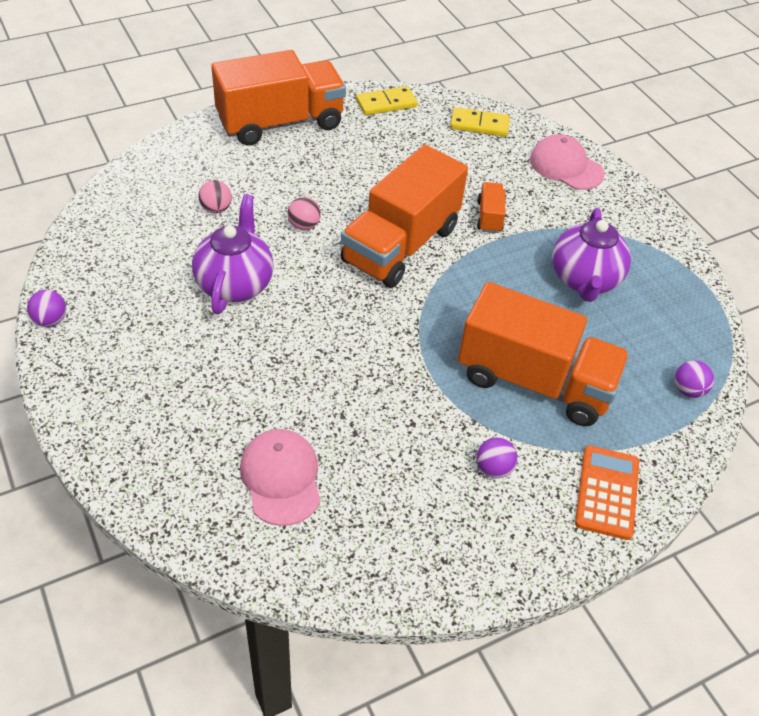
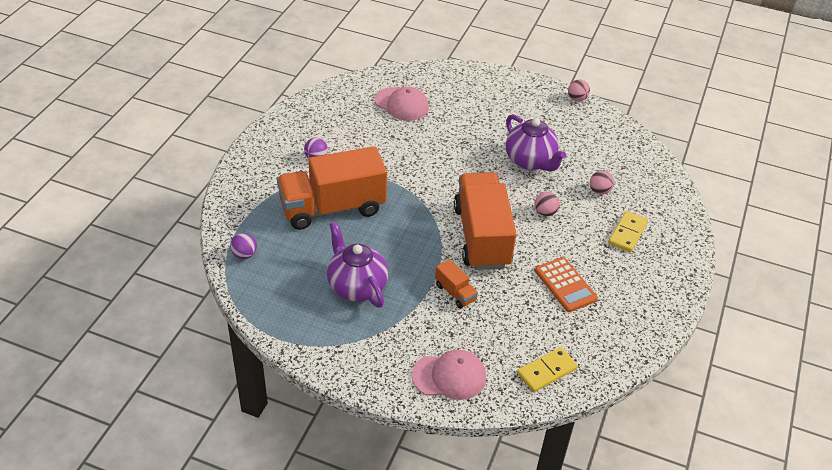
camera: 140 degrees right, 5 degrees down
purple ball [27,290,66,327] -> pink ball [568,79,590,101]
orange truck [211,50,346,146] -> none
yellow domino [356,86,418,115] -> yellow domino moved to [608,211,648,252]
orange calculator [575,445,639,540] -> orange calculator moved to [535,257,598,312]

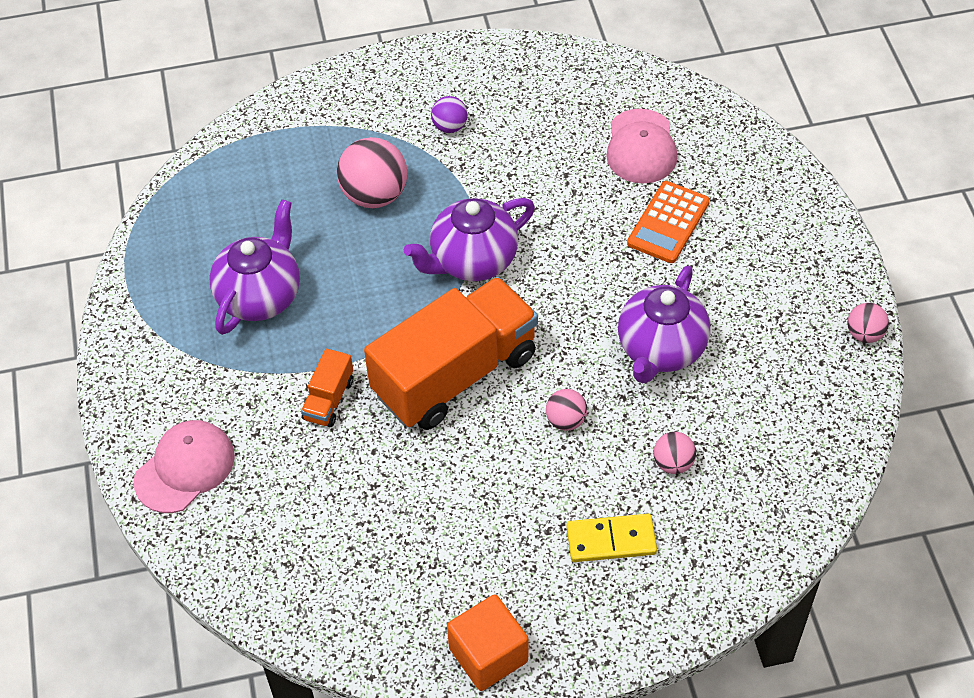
camera: 60 degrees right, 10 degrees up
purple ball [230,233,257,259] -> none
orange truck [277,146,387,230] -> pink ball [337,137,408,208]
pink cap [412,350,486,400] -> pink cap turned 105 degrees counterclockwise [134,420,235,513]
yellow domino [517,347,578,392] -> none
orange calculator [535,257,598,312] -> orange calculator moved to [627,181,710,263]
none -> purple teapot [404,198,535,281]
none -> orange cube [447,594,528,691]

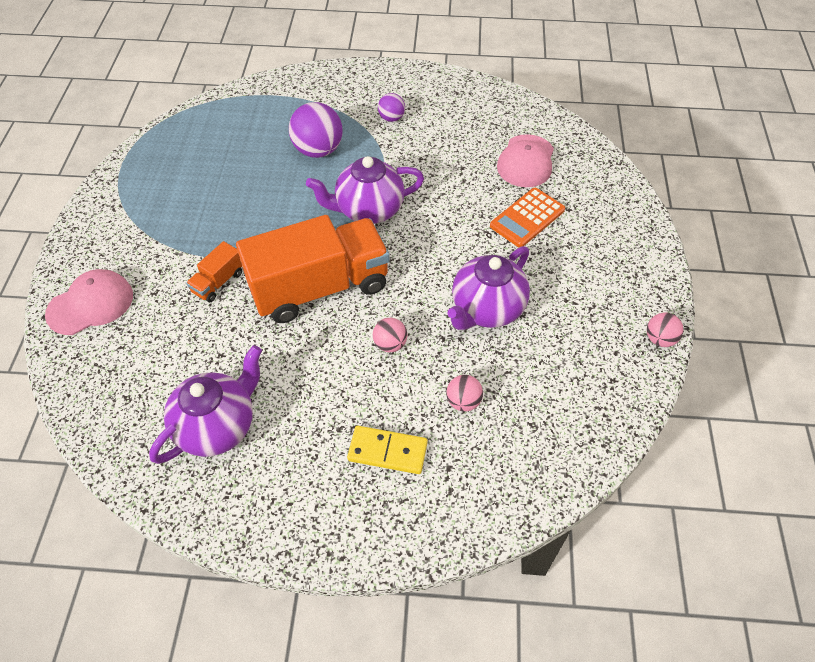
camera: 15 degrees right, 0 degrees up
purple teapot [209,199,300,335] -> purple teapot moved to [149,345,262,464]
pink ball [337,137,408,208] -> purple ball [289,102,343,158]
orange cube [447,594,528,691] -> none

